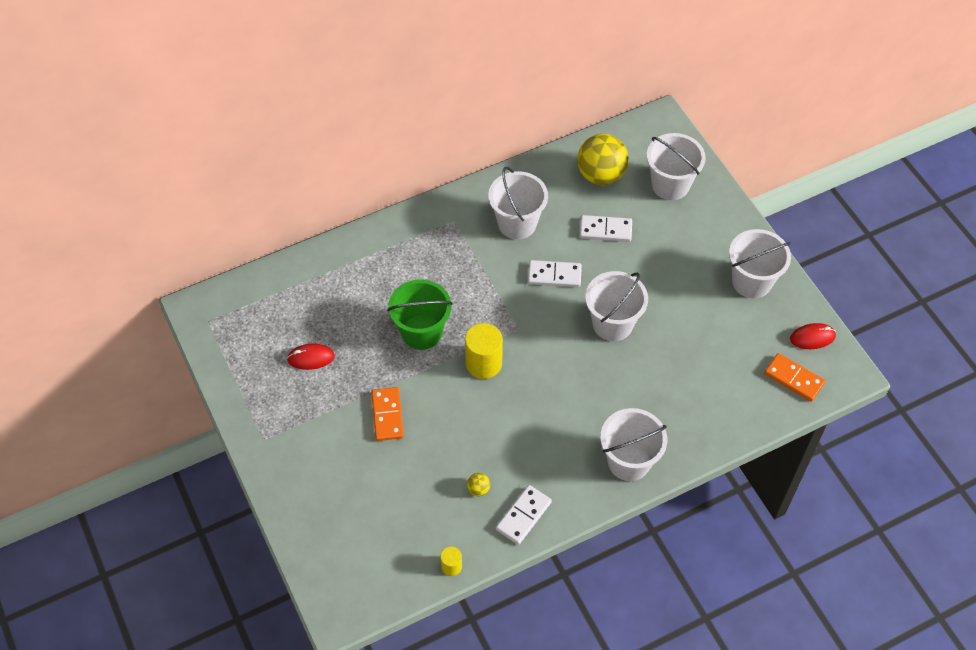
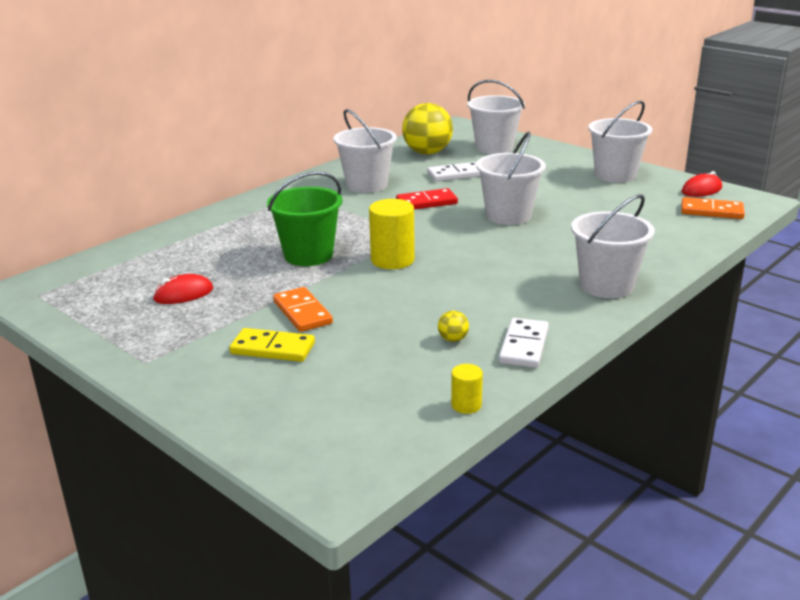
camera: 20 degrees left, 30 degrees down
white domino [528,260,582,287] -> red domino [396,188,458,210]
none -> yellow domino [229,328,315,362]

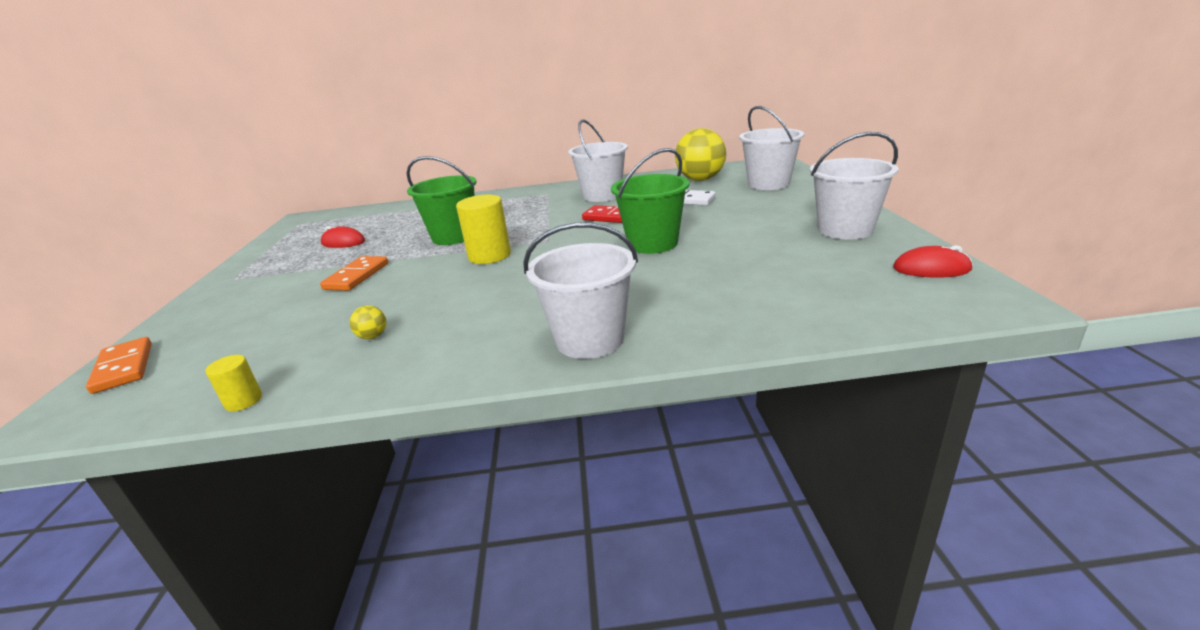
camera: 45 degrees right, 0 degrees up
yellow domino [229,328,315,362] -> none
white bucket [476,132,546,225] -> green bucket [611,148,689,254]
white domino [499,318,549,368] -> none
orange domino [681,197,745,219] -> orange domino moved to [86,337,152,394]

